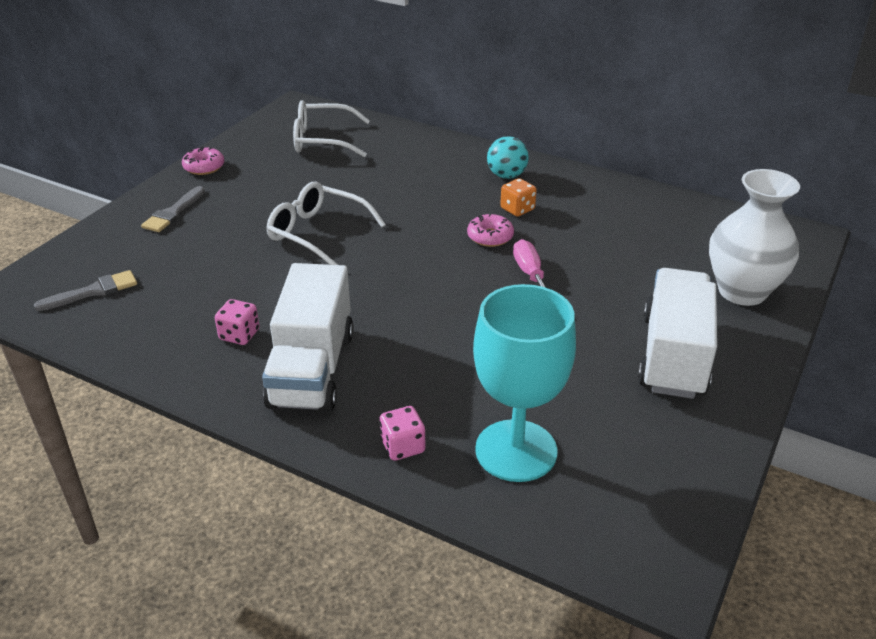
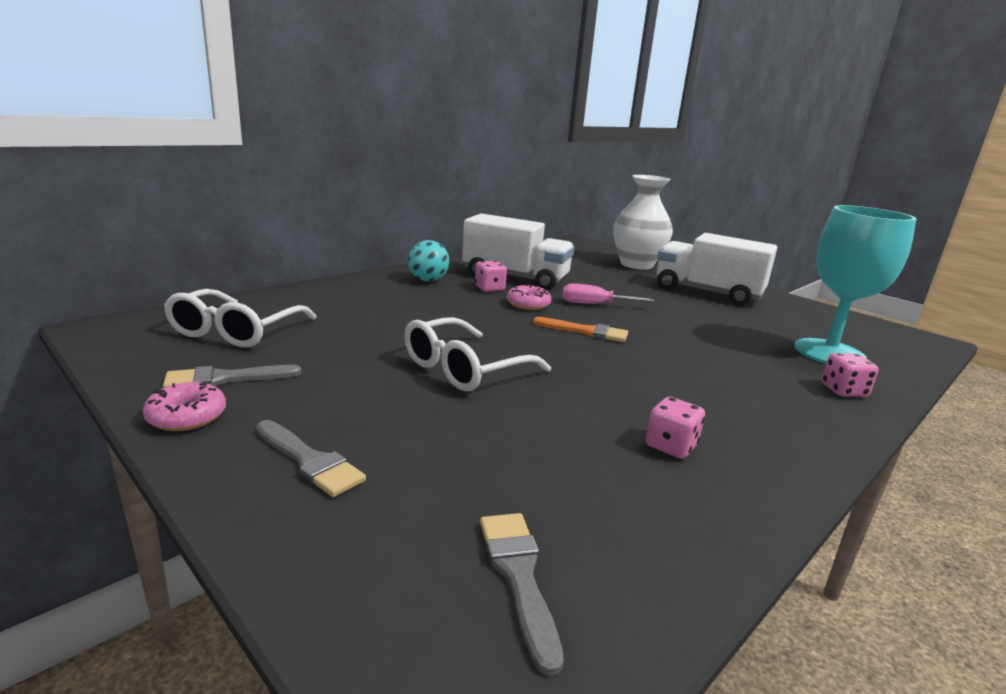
camera: 75 degrees left, 15 degrees down
white truck [262,263,354,412] -> white truck moved to [462,213,574,290]
orange dice [500,178,537,217] -> pink dice [475,260,507,291]
none -> grey brush [163,365,301,388]
none -> orange brush [533,317,628,342]

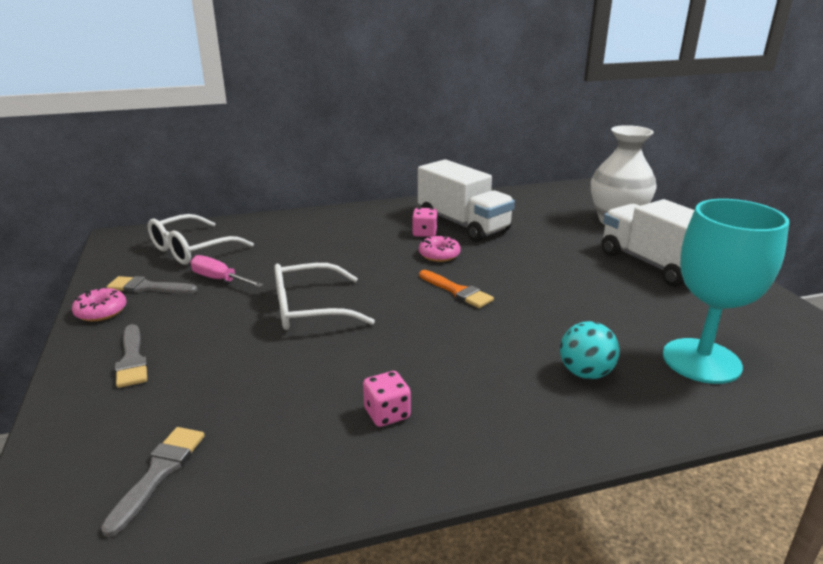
camera: 30 degrees right, 5 degrees up
turquoise ball [408,240,449,282] -> turquoise ball moved to [560,321,620,379]
pink screwdriver [563,283,654,304] -> pink screwdriver moved to [190,255,264,288]
pink dice [822,353,879,397] -> none

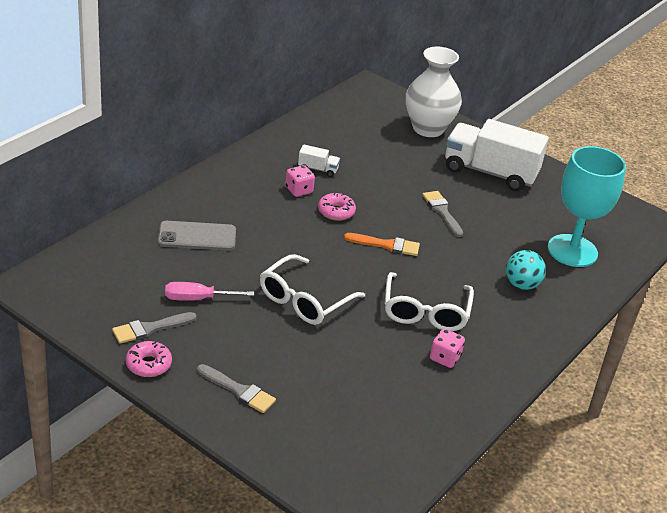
camera: 40 degrees left, 10 degrees up
grey brush [101,427,205,537] -> grey brush moved to [422,191,463,237]
white glasses [148,214,254,265] -> white glasses moved to [385,272,474,331]
white truck [418,159,515,242] -> white truck [298,144,340,177], size x0.41
none -> grey phone [158,221,236,251]

